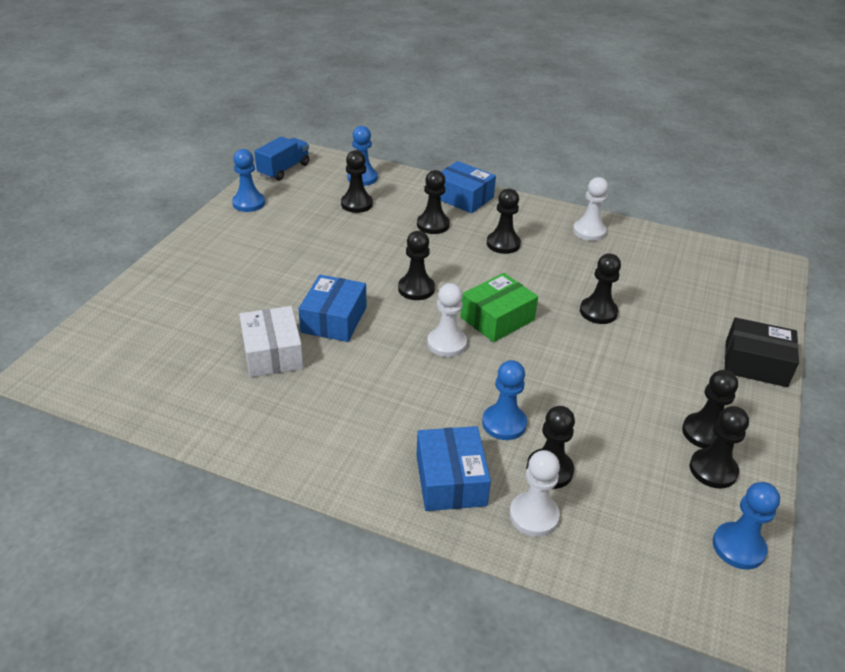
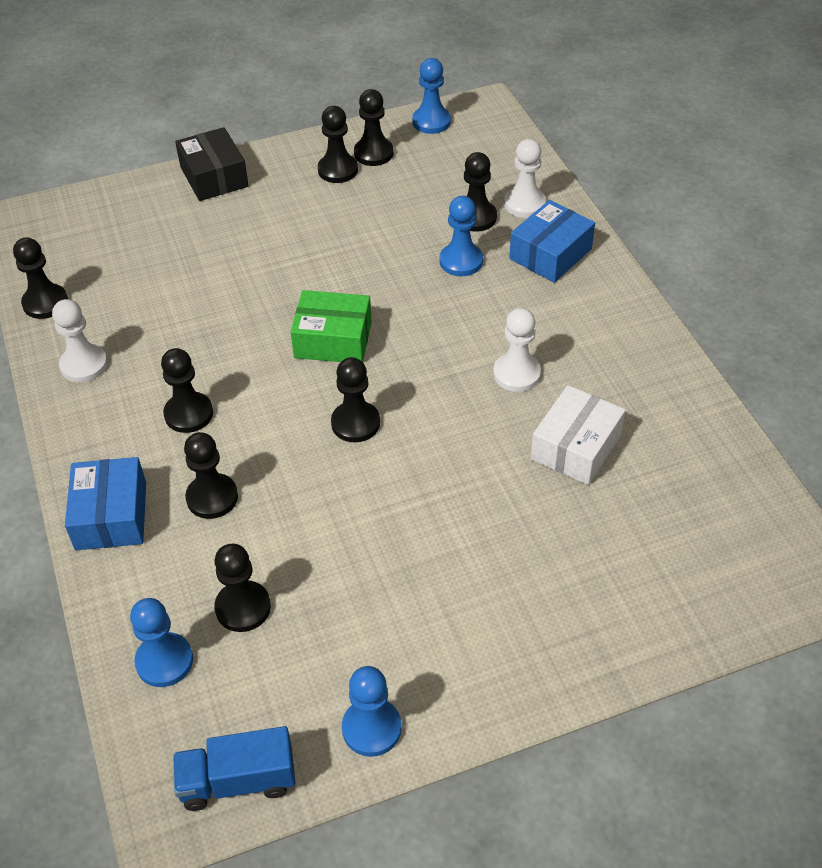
camera: 130 degrees left, 10 degrees up
blue box [298,275,366,342] -> none
white pawn [427,283,467,357] -> white pawn moved to [493,308,541,392]
black pawn [580,253,621,324] -> black pawn moved to [13,237,68,319]

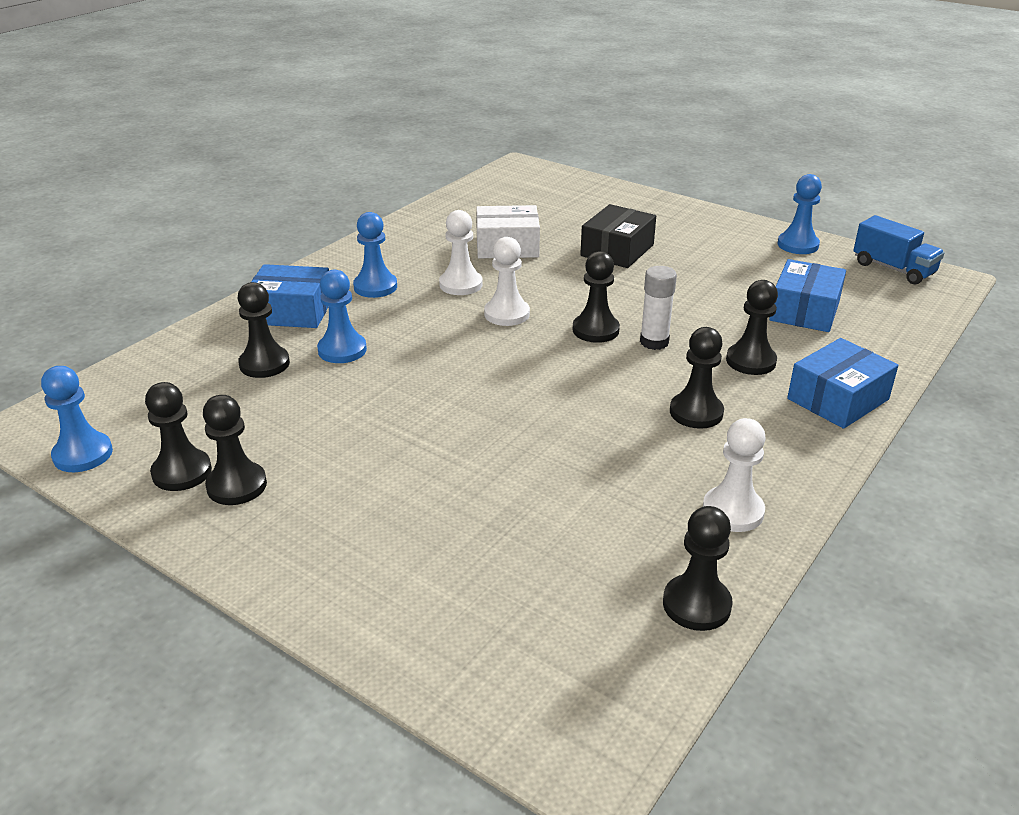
camera: 125 degrees left, 15 degrees down
blue pawn [130,598,193,687] -> blue pawn moved to [353,212,397,298]
black box [175,127,249,201] -> black box moved to [580,204,656,268]
black pawn [214,544,271,632] -> blue box [769,259,846,332]
green box [291,290,372,362] -> none
white pawn [504,139,546,218] -> white pawn moved to [484,237,530,326]
none -> white glue stick [640,266,677,350]

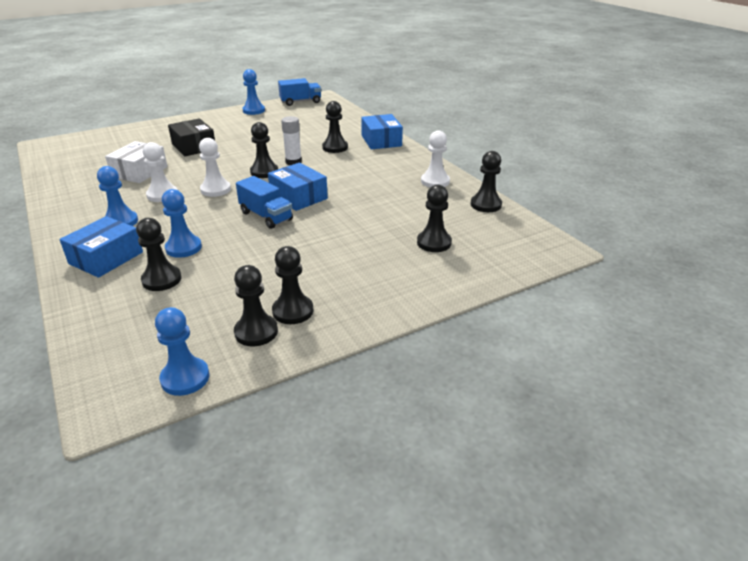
camera: 65 degrees left, 0 degrees up
black pawn [670,327,724,429] -> black pawn moved to [417,185,452,252]
blue box [769,259,846,332] -> blue box moved to [268,163,328,211]
none -> blue truck [236,176,293,229]

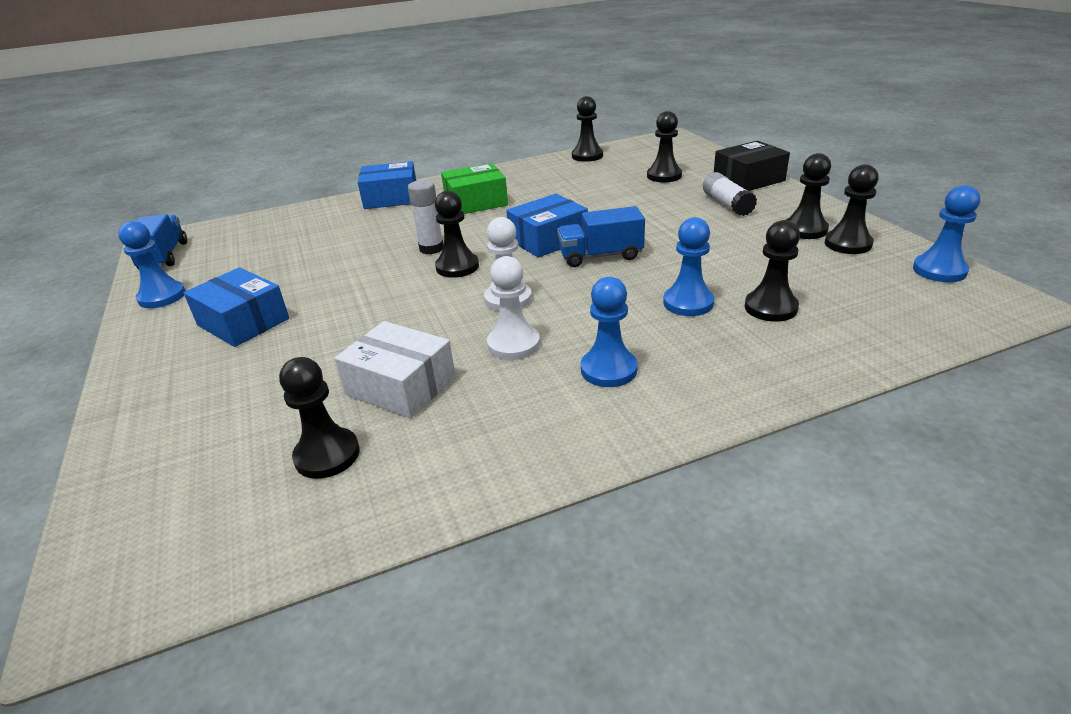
camera: 80 degrees left, 0 degrees up
blue box [59,216,143,278] -> blue box moved to [184,267,289,347]
black box [168,118,215,157] -> black box moved to [714,141,790,191]
blue truck [236,176,293,229] -> blue truck turned 150 degrees counterclockwise [557,206,645,267]
black pawn [322,101,348,153] -> black pawn moved to [279,357,360,479]
white pawn [421,131,450,187] -> none
none -> green box [441,163,508,214]
none -> white glue stick [703,172,757,216]

